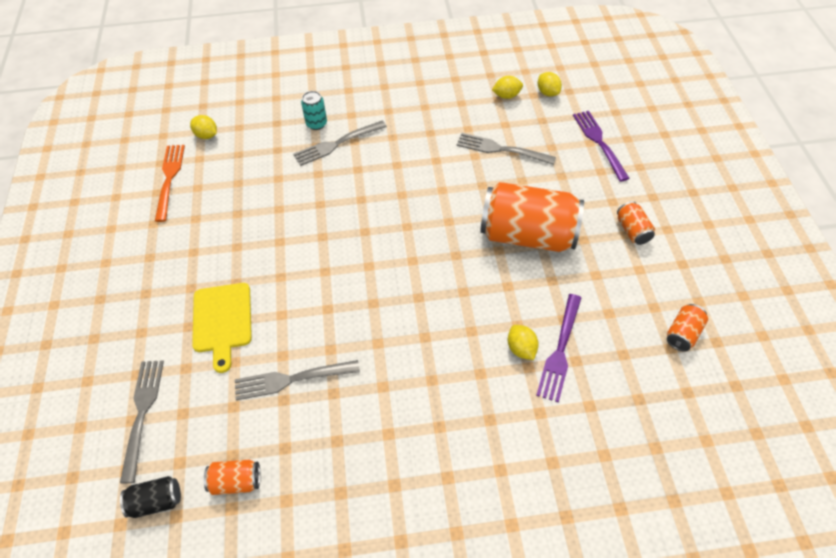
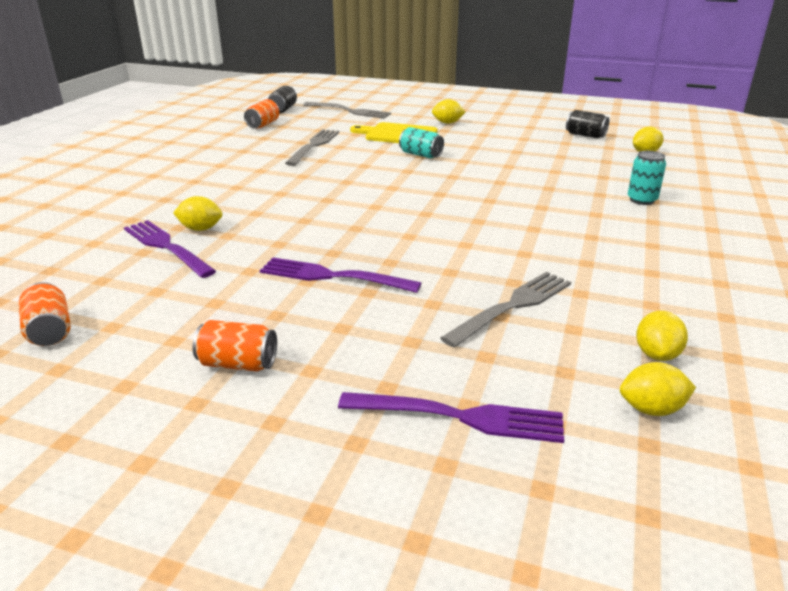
camera: 115 degrees right, 25 degrees down
orange fork [155,145,185,222] -> black can [566,110,609,138]
grey fork [293,120,387,166] -> none
orange can [480,182,584,252] -> purple fork [260,257,422,293]
none -> turquoise can [399,127,444,158]
none -> yellow lemon [432,99,466,124]

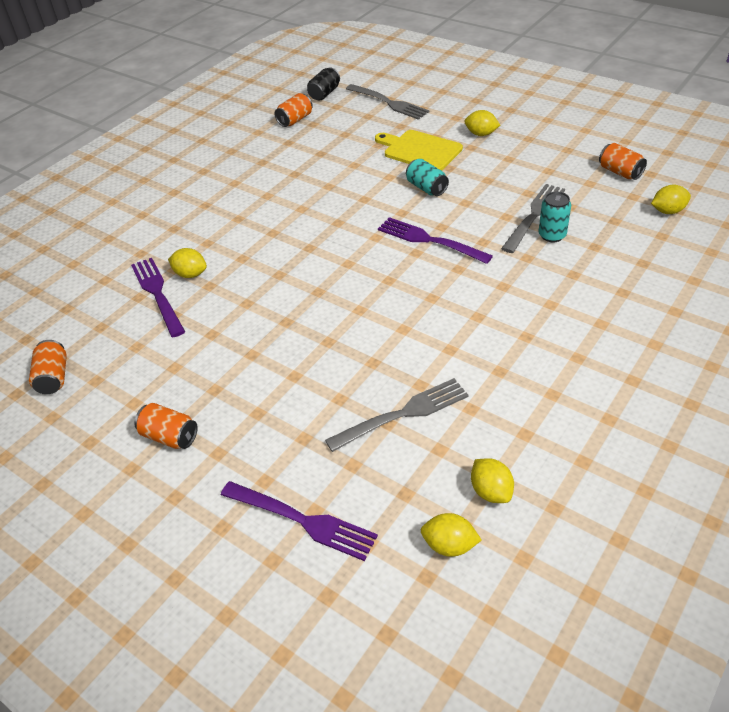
camera: 20 degrees right, 15 degrees up
purple fork [260,257,422,293] -> purple fork moved to [378,217,493,264]
grey fork [285,129,339,166] -> grey fork moved to [501,184,565,253]
black can [566,110,609,138] -> orange can [599,143,647,180]
turquoise can [628,151,666,205] -> turquoise can moved to [539,192,571,242]
yellow lemon [636,311,688,361] -> yellow lemon turned 60 degrees counterclockwise [471,458,514,503]

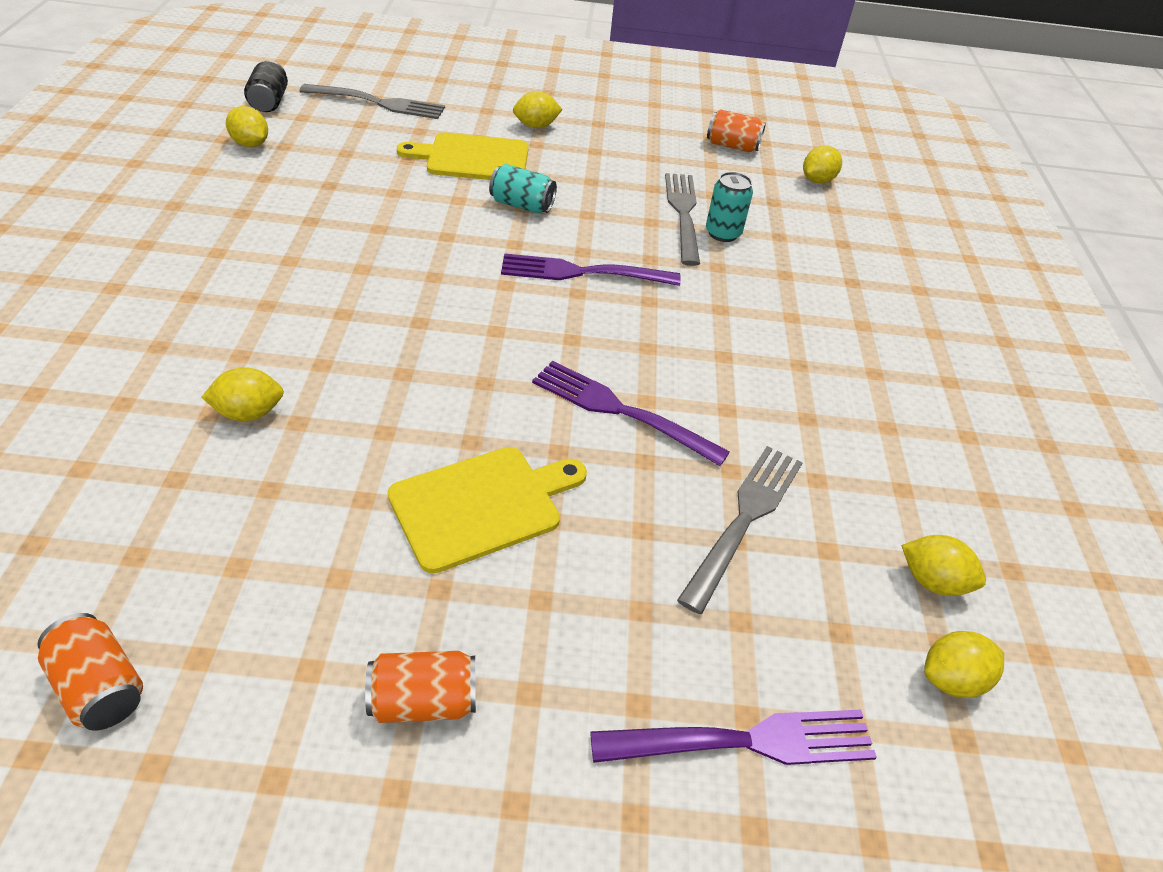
camera: 40 degrees left, 0 degrees up
purple fork [131,258,185,337] -> purple fork moved to [532,361,730,466]
orange can [275,93,313,127] -> yellow lemon [226,106,268,147]
none -> yellow cutting board [388,447,587,574]

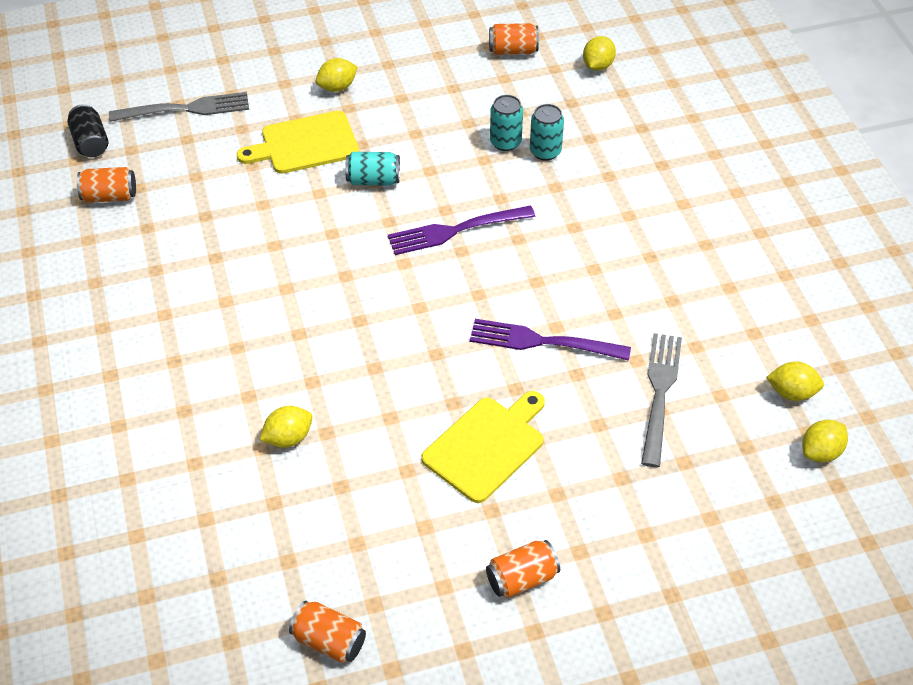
camera: 15 degrees left, 5 degrees up
yellow lemon [226,106,268,147] -> orange can [77,167,136,203]
purple fork [590,710,877,765] -> none
grey fork [665,173,700,266] -> turquoise can [490,95,523,151]

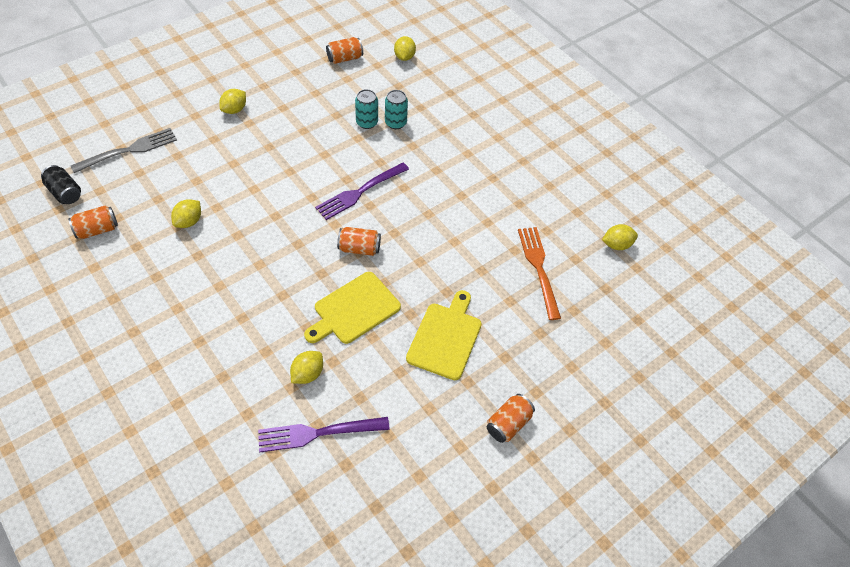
camera: 25 degrees left, 5 degrees up
yellow cutting board [237,111,359,174] -> yellow cutting board moved to [304,272,401,344]
orange can [289,601,366,663] -> orange can moved to [337,227,381,256]
turquoise can [345,152,400,186] -> none
purple fork [470,319,631,361] -> purple fork moved to [258,417,390,453]
grey fork [641,333,682,467] -> orange fork [518,227,561,320]
yellow lemon [802,420,848,462] -> yellow lemon moved to [171,199,201,228]

